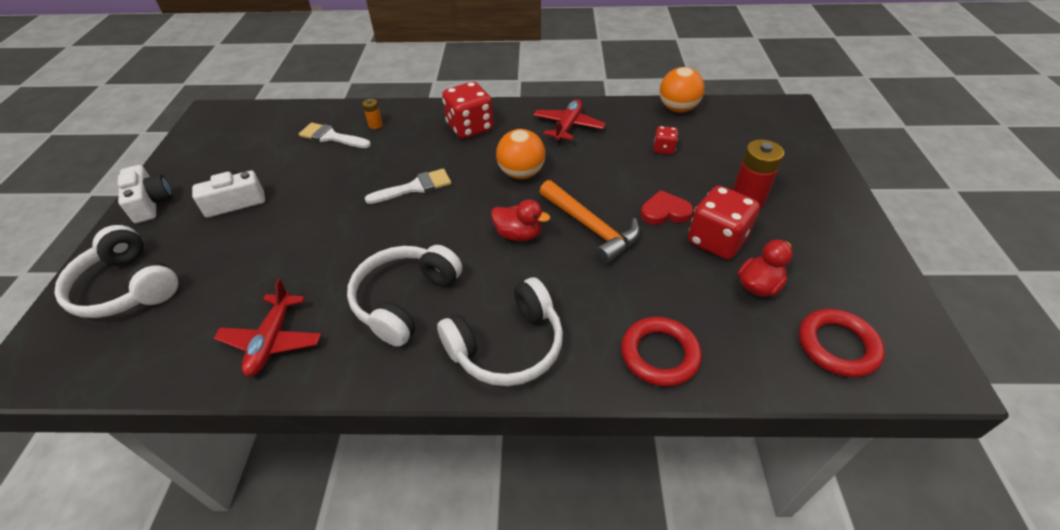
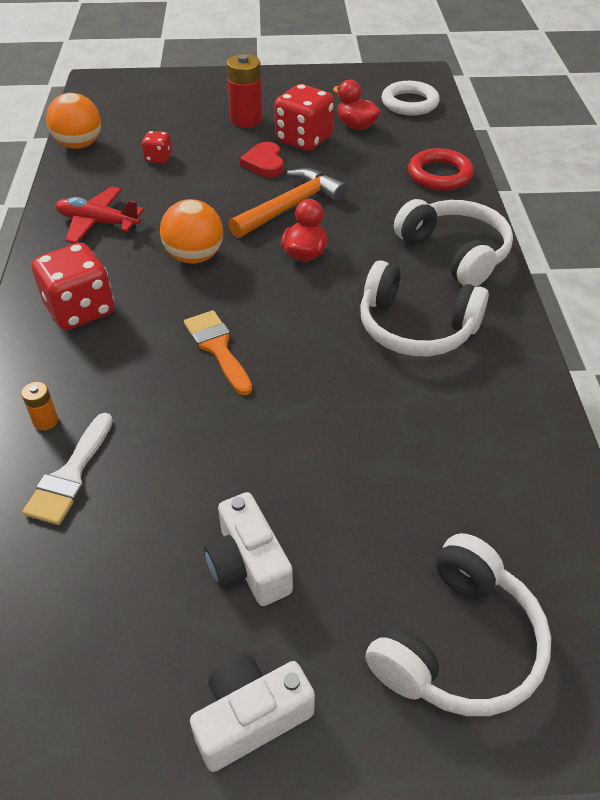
camera: 95 degrees left, 0 degrees up
red plane [214,279,321,377] -> none
white brush [365,168,451,204] -> orange brush [184,310,252,395]
red ring [799,309,885,377] -> white ring [382,81,440,116]

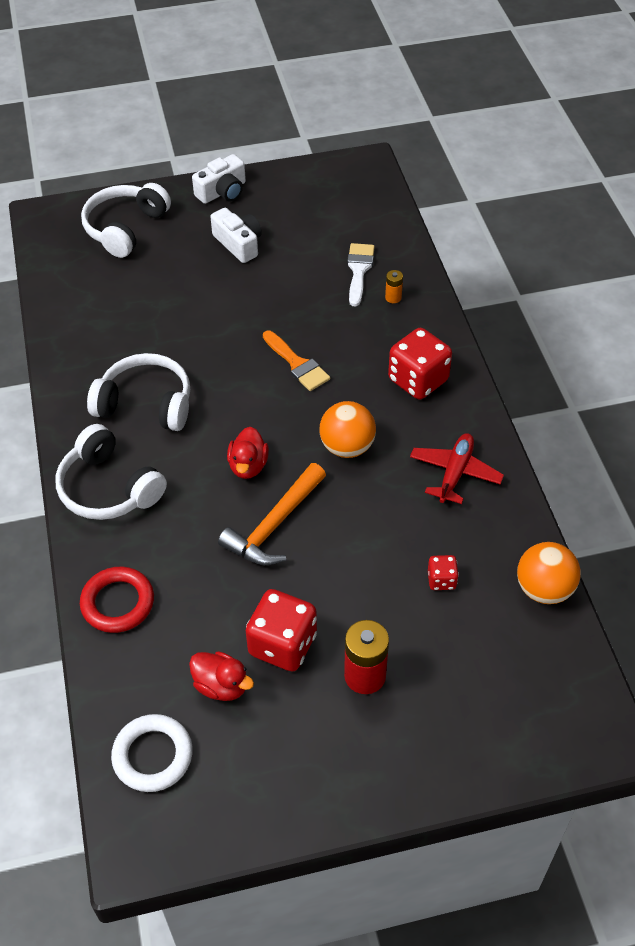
camera: 170 degrees right, 5 degrees up
red plane [56,186,144,243] -> red plane turned 75 degrees counterclockwise [410,433,504,504]
red heart [240,142,284,177] -> none

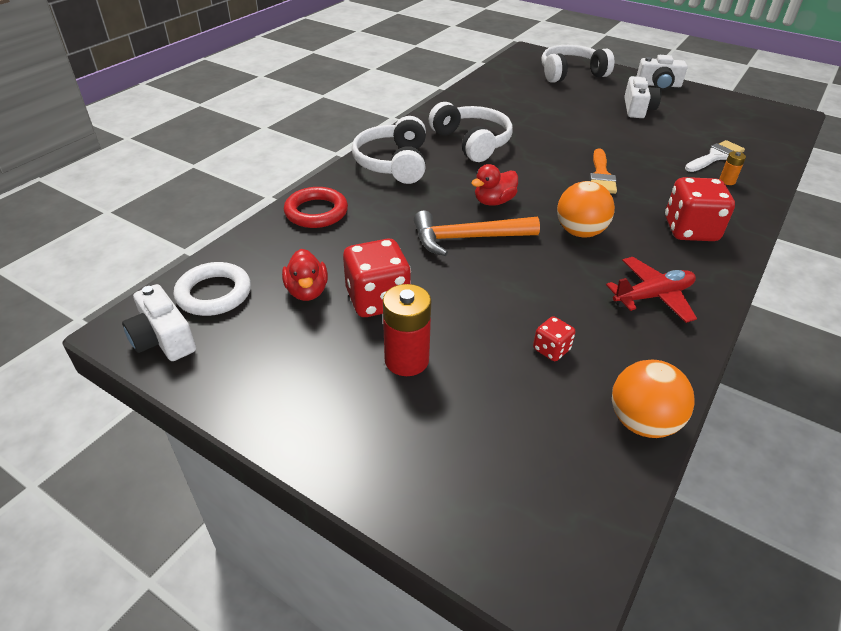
camera: 45 degrees right, 10 degrees down
none -> white camera [122,284,196,361]

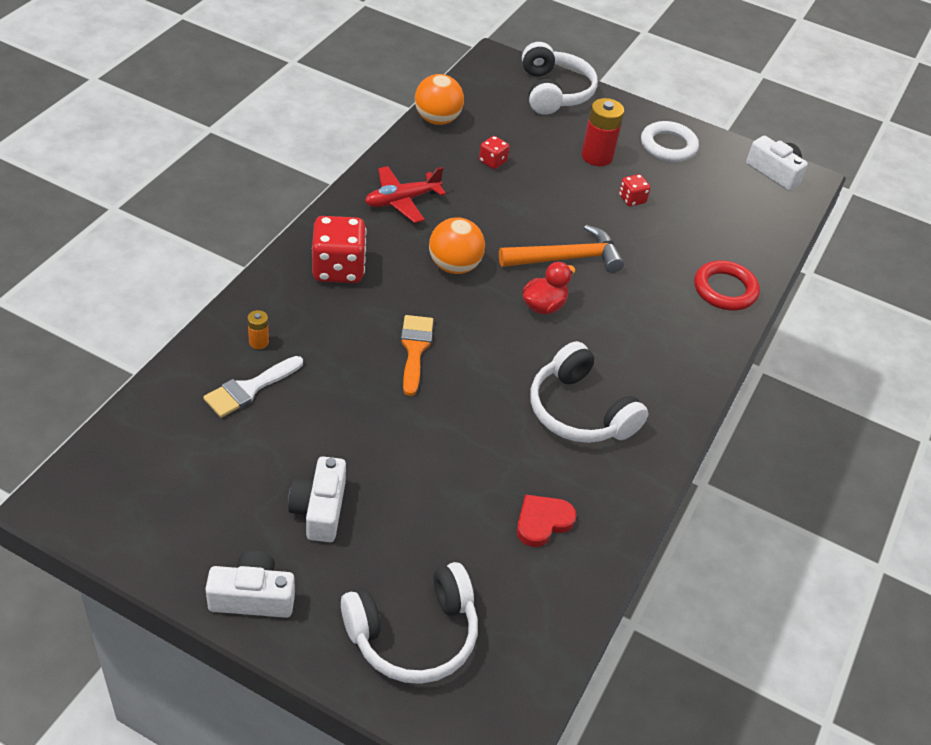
camera: 170 degrees right, 5 degrees up
white ring [174,262,251,316] -> white ring moved to [641,121,699,162]
red duck [282,249,328,301] -> none
red dice [343,238,411,317] -> red dice [619,174,650,206], size x0.50
white headphones [352,116,426,184] -> white headphones moved to [522,42,598,115]
none -> red heart [517,494,576,547]

